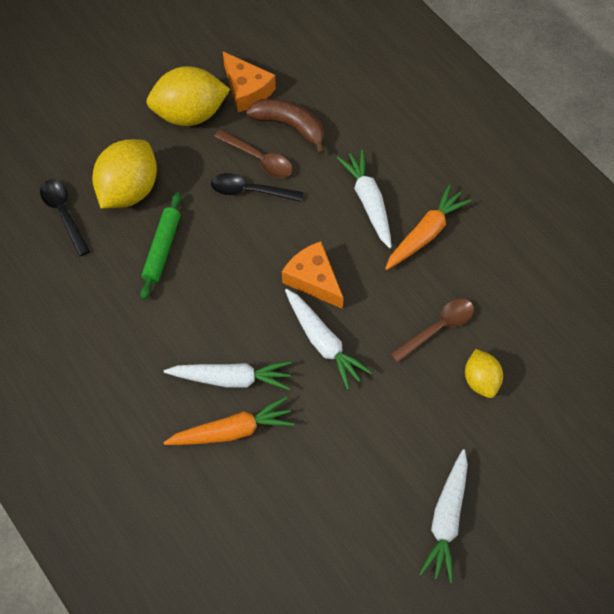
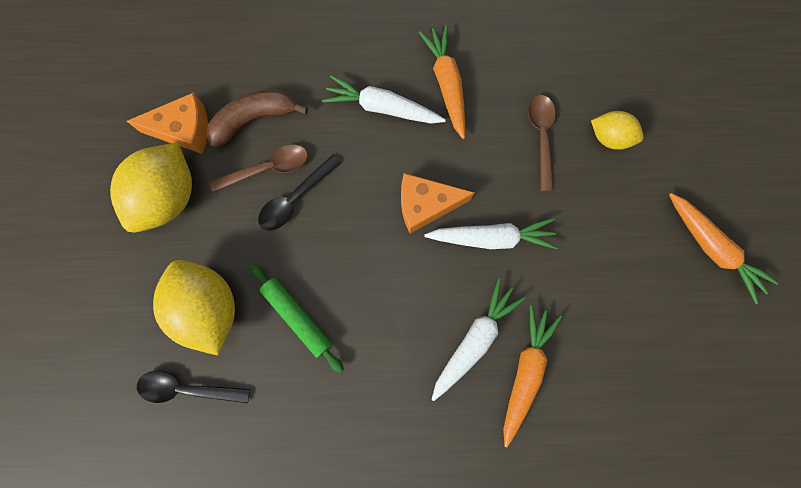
camera: 55 degrees left, 15 degrees up
white carrot [419,449,468,583] -> orange carrot [669,193,779,304]

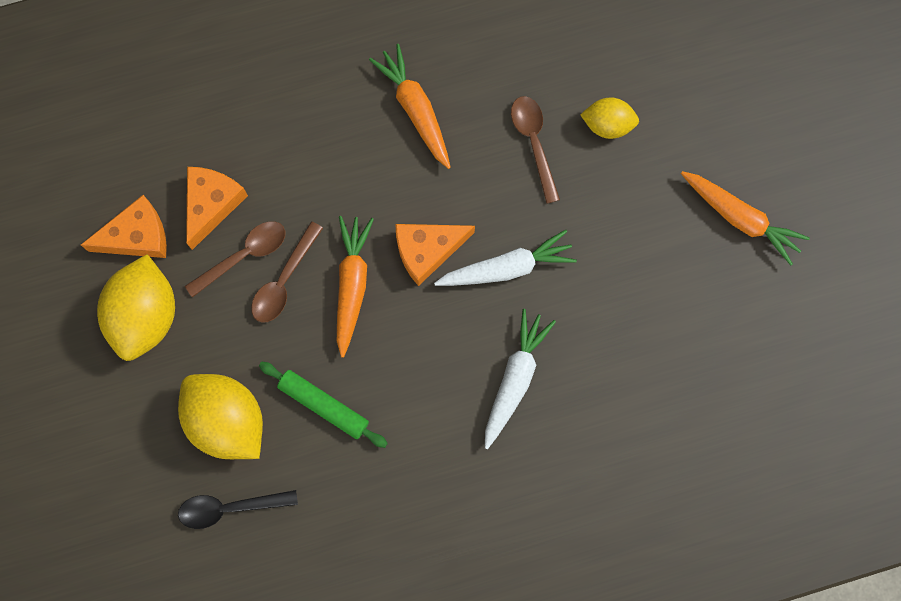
camera: 15 degrees left, 0 degrees up
brown banana [206,89,308,148] -> orange cheese [186,167,248,250]
black spoon [258,155,341,231] -> brown spoon [251,221,323,323]
white carrot [322,75,446,124] -> none
orange carrot [503,306,562,447] -> orange carrot moved to [337,216,374,357]

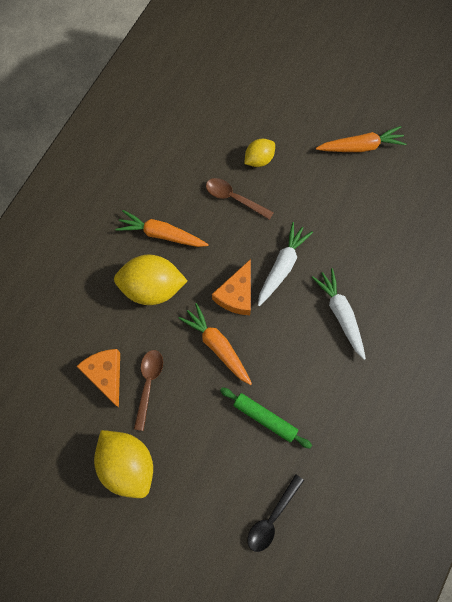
camera: 45 degrees left, 5 degrees down
orange cheese [81,195,167,258] -> none
yellow lemon [178,374,263,459] -> yellow lemon moved to [114,254,187,305]
brown spoon [251,221,323,323] -> none
green rolling pin [259,362,388,448] -> green rolling pin turned 45 degrees clockwise [220,387,312,449]

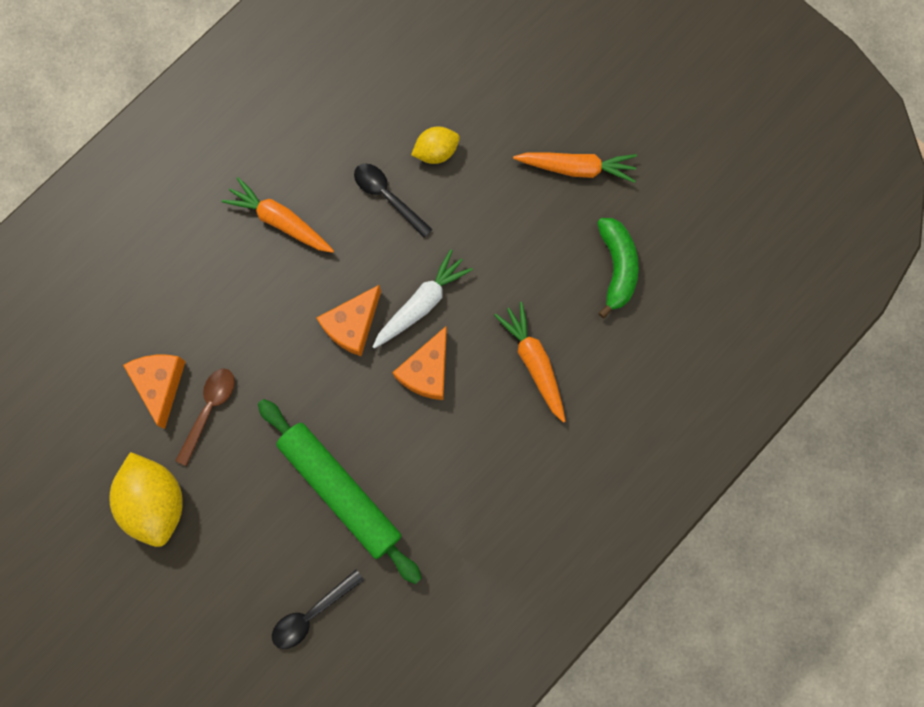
camera: 15 degrees right, 5 degrees up
yellow lemon [114,254,187,305] -> none
orange carrot [178,303,252,385] -> orange carrot moved to [494,302,566,423]
brown spoon [206,178,274,220] -> black spoon [354,163,433,238]
green rolling pin [220,387,312,449] -> green rolling pin [258,399,422,584], size x1.75
white carrot [312,268,366,360] -> none
none -> orange cheese [392,326,447,400]
none -> green banana [597,218,639,319]

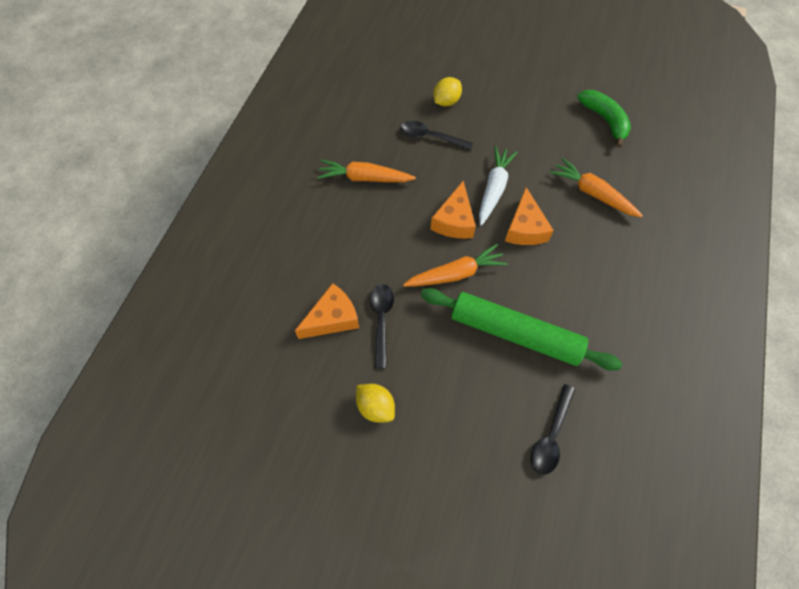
camera: 25 degrees left, 15 degrees down
yellow lemon [109,452,183,547] -> yellow lemon [356,384,395,423], size x0.56
orange cheese [123,355,186,429] -> orange cheese turned 90 degrees clockwise [295,283,359,339]
brown spoon [175,369,235,466] -> black spoon [370,284,394,369]
orange carrot [513,152,637,183] -> orange carrot moved to [403,244,508,287]

